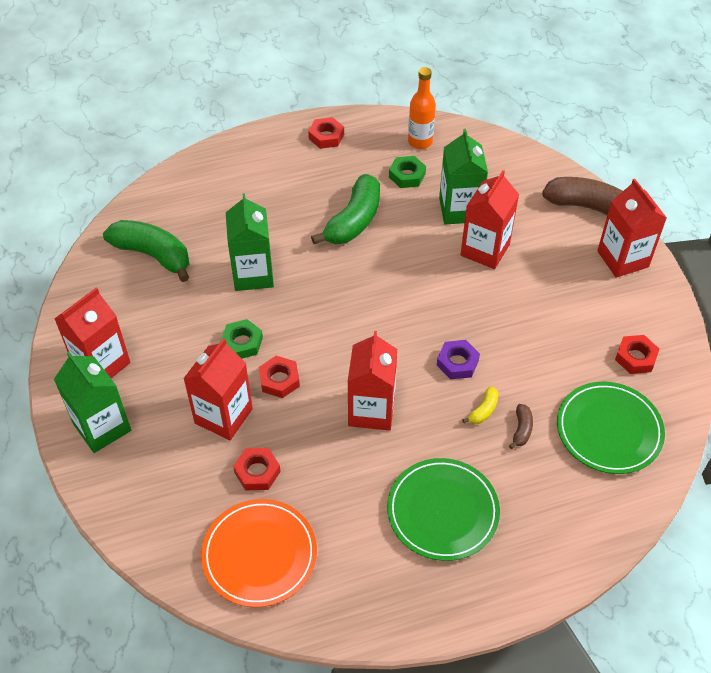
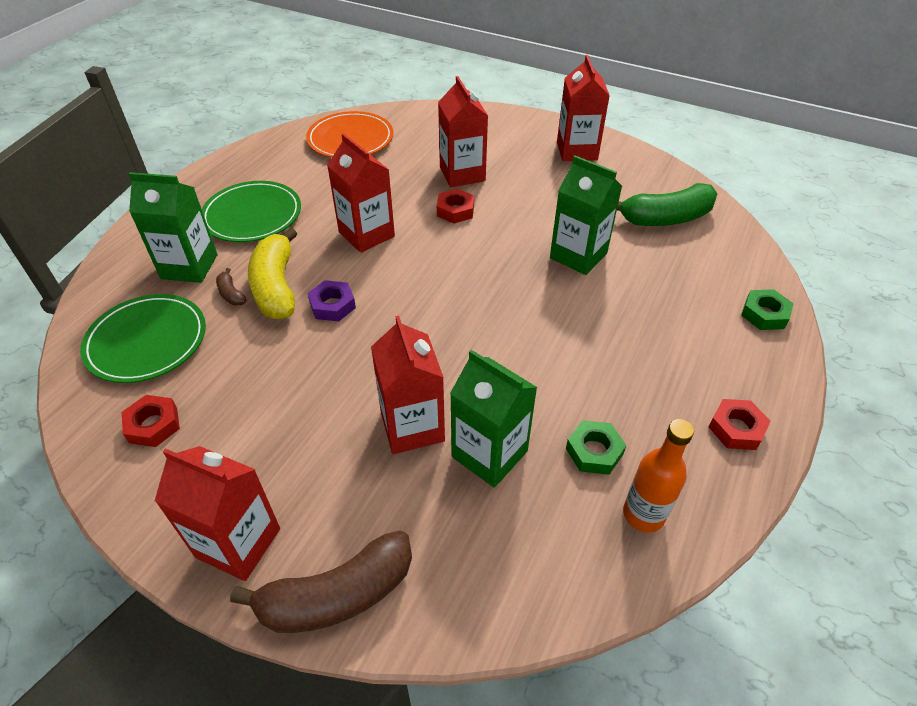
camera: 135 degrees right, 5 degrees down
green carton [54,352,131,453] -> green carton moved to [129,172,218,283]
green nut [221,319,263,359] -> green nut moved to [741,289,794,330]
red nut [233,448,281,490] -> none
green banana [311,174,380,244] -> none
yellow banana [462,386,498,424] -> yellow banana [248,228,297,319], size x2.28

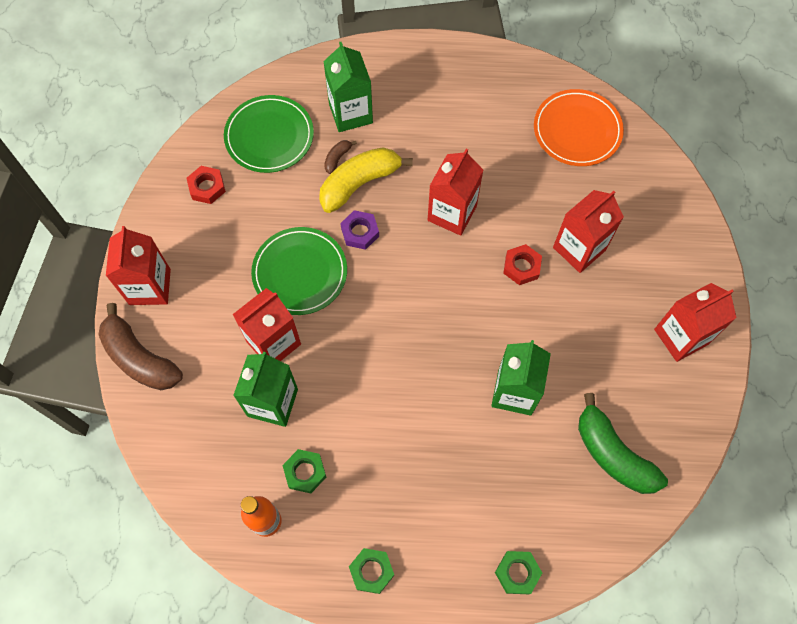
camera: 65 degrees right, 20 degrees up
green plate [202,181,301,242] -> green plate moved to [251,227,347,315]
red nut [709,399,771,450] -> green nut [349,548,394,594]

